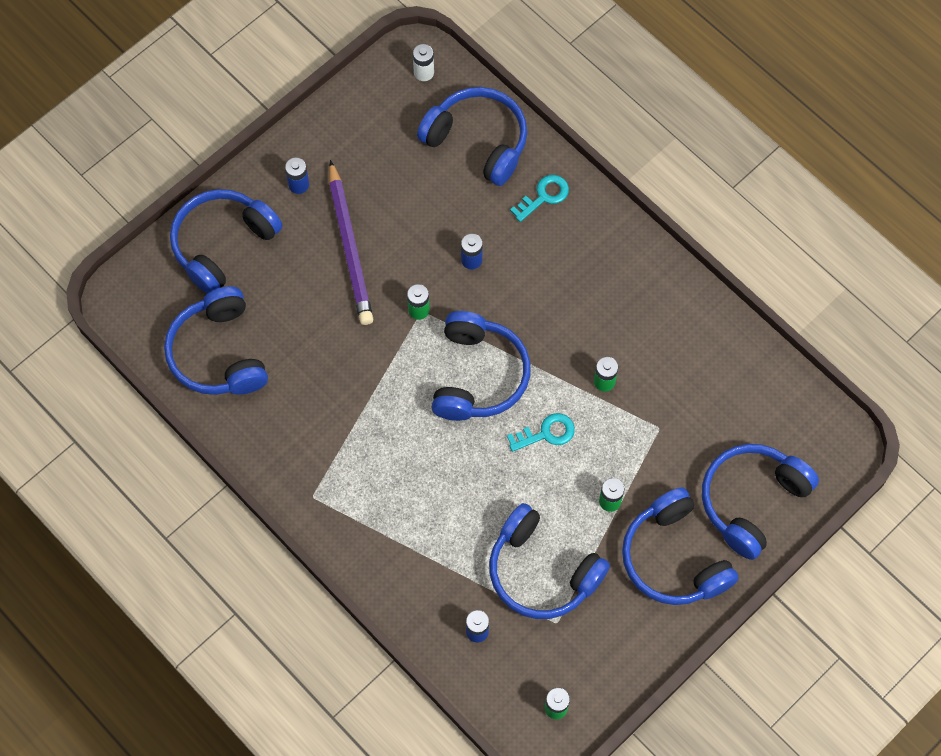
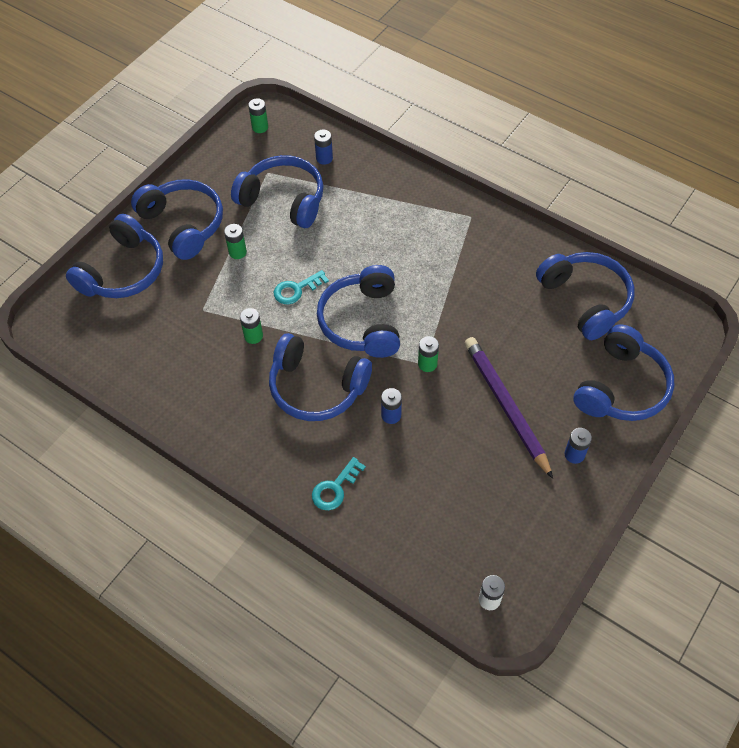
camera: 170 degrees right, 10 degrees down
blue headphones [417,87,527,186] -> blue headphones moved to [269,333,372,421]

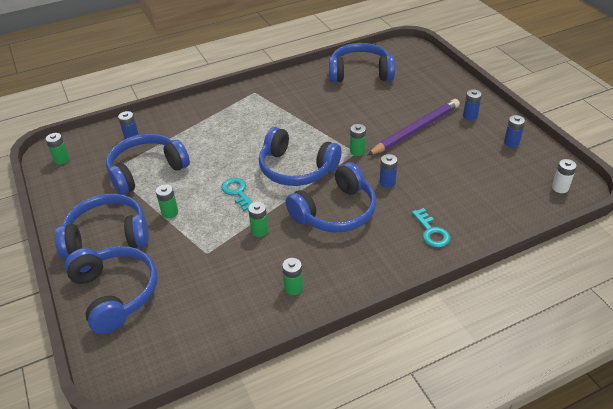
camera: 60 degrees left, 15 degrees down
turquoise key [274,270,329,304] -> turquoise key turned 150 degrees clockwise [221,178,253,211]
purple pencil [464,337,553,479] -> purple pencil turned 135 degrees clockwise [368,99,460,155]
blue headphones [573,325,674,421] -> none
none -> green battery [282,258,303,295]
none -> blue battery [504,115,525,147]

